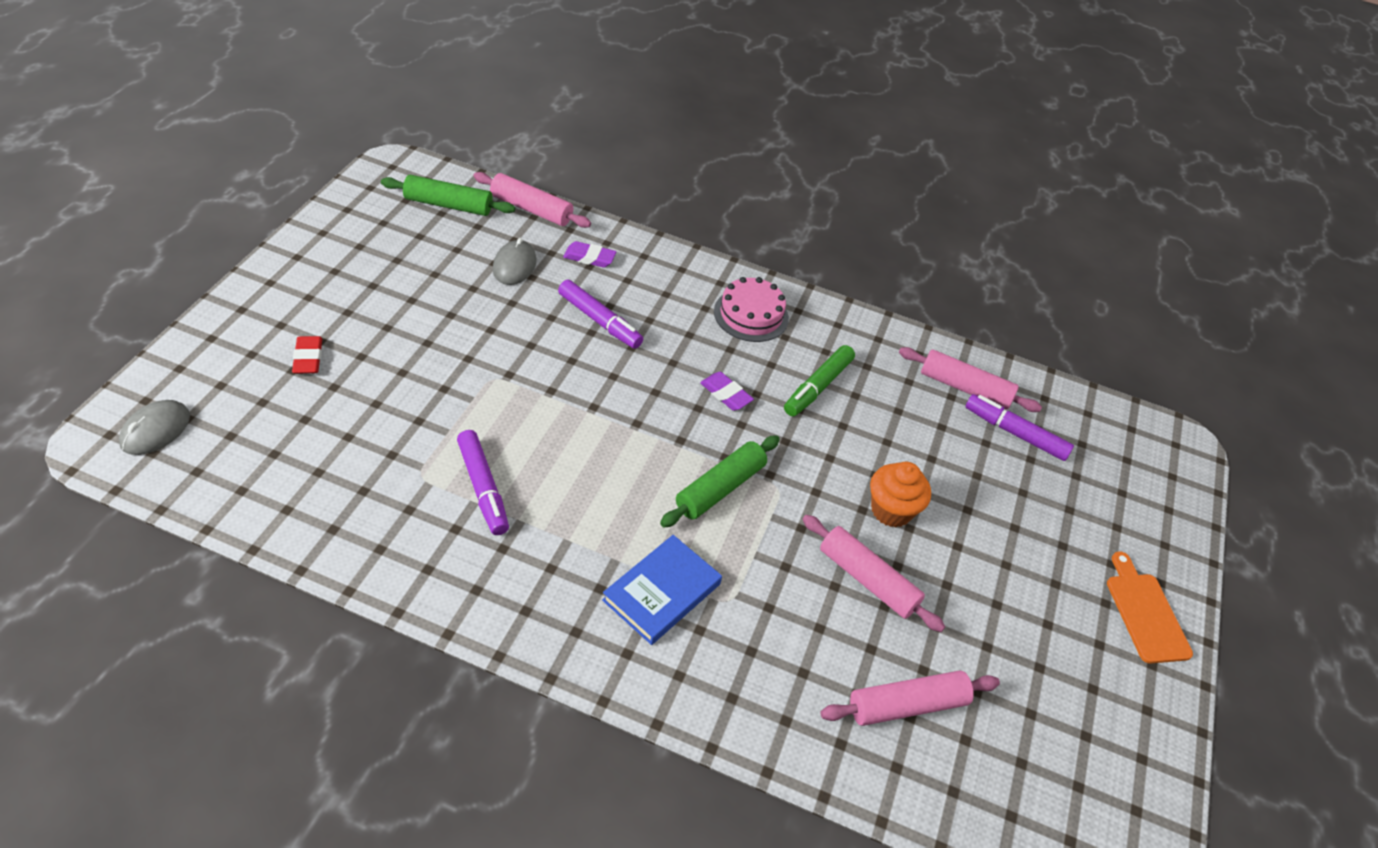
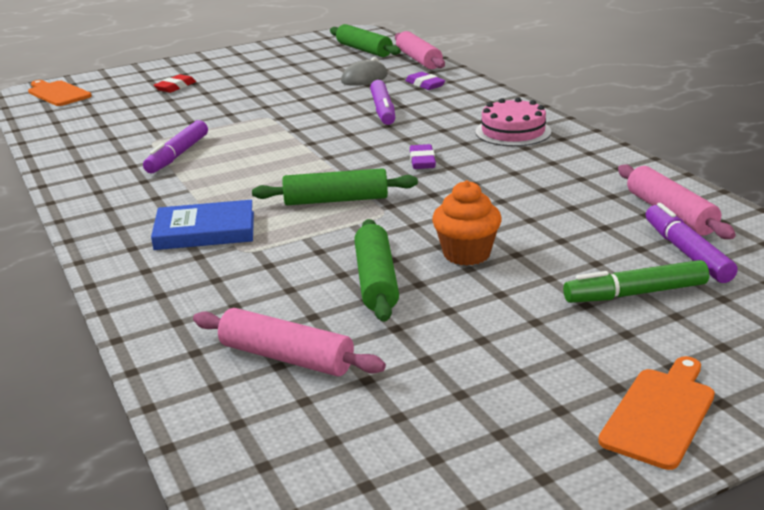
camera: 50 degrees right, 20 degrees down
grey mouse [119,400,190,455] -> orange cutting board [28,80,92,106]
green marker [784,345,855,416] -> green marker moved to [563,260,709,303]
pink rolling pin [802,515,945,632] -> green rolling pin [354,219,399,322]

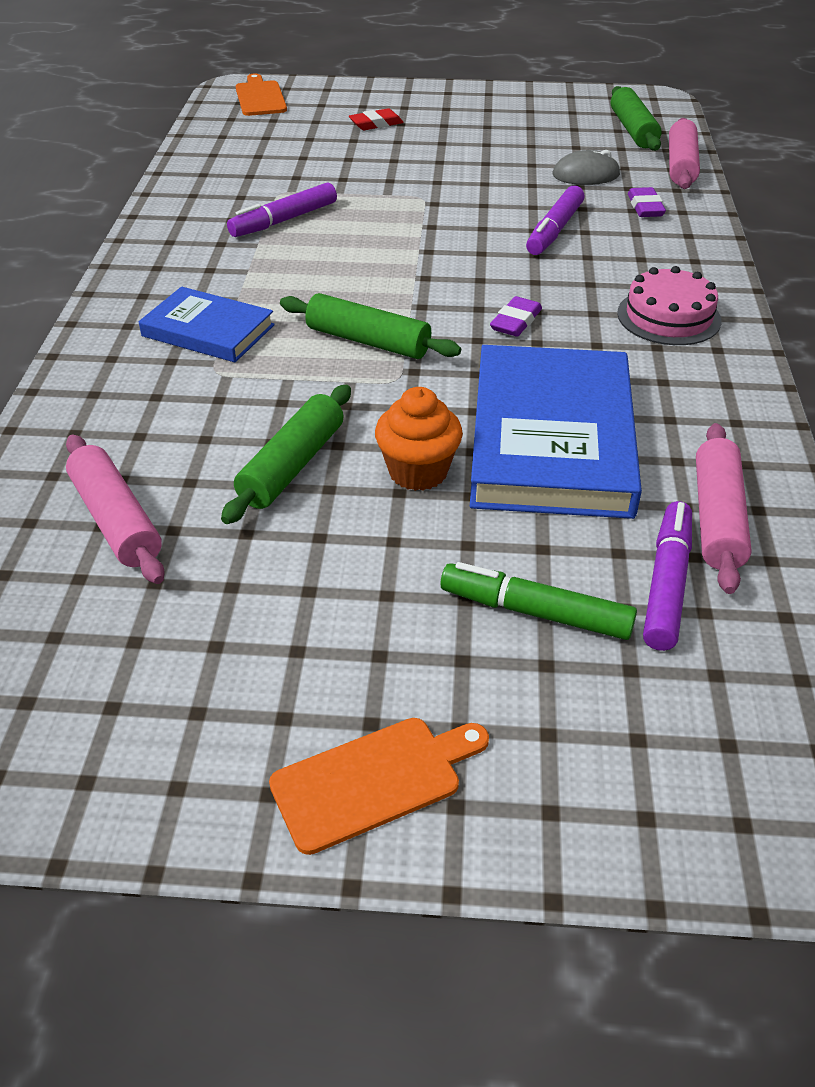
camera: 30 degrees right, 15 degrees up
none -> blue book [470,345,642,519]

